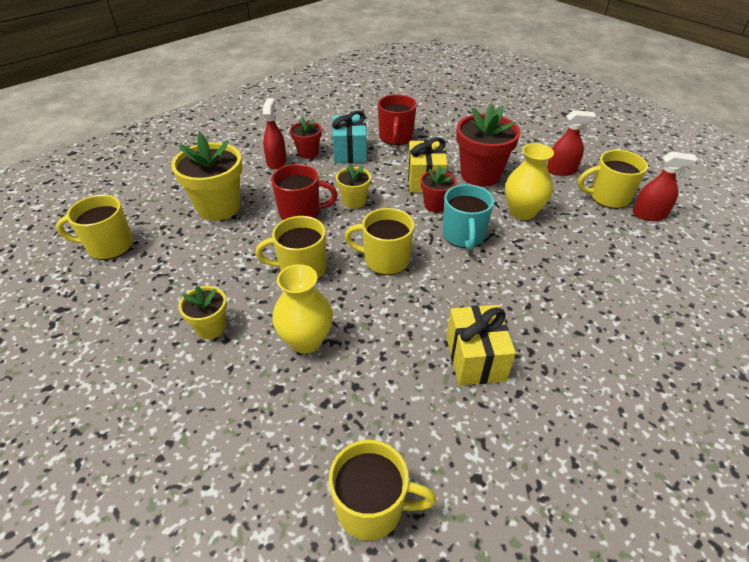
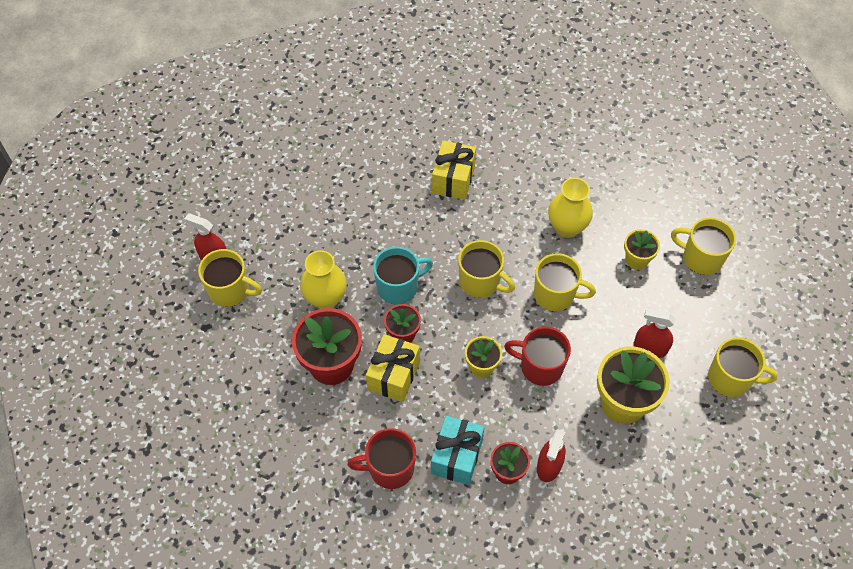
camera: 160 degrees left, 15 degrees up
yellow mug [329,440,436,541] -> yellow mug moved to [671,218,736,275]
red mug [378,94,417,145] -> red mug turned 120 degrees counterclockwise [347,428,416,489]
turquoise mug [443,184,494,250] -> turquoise mug turned 45 degrees clockwise [373,247,433,305]
red spray bottle [547,110,596,176] -> red spray bottle moved to [634,308,675,358]

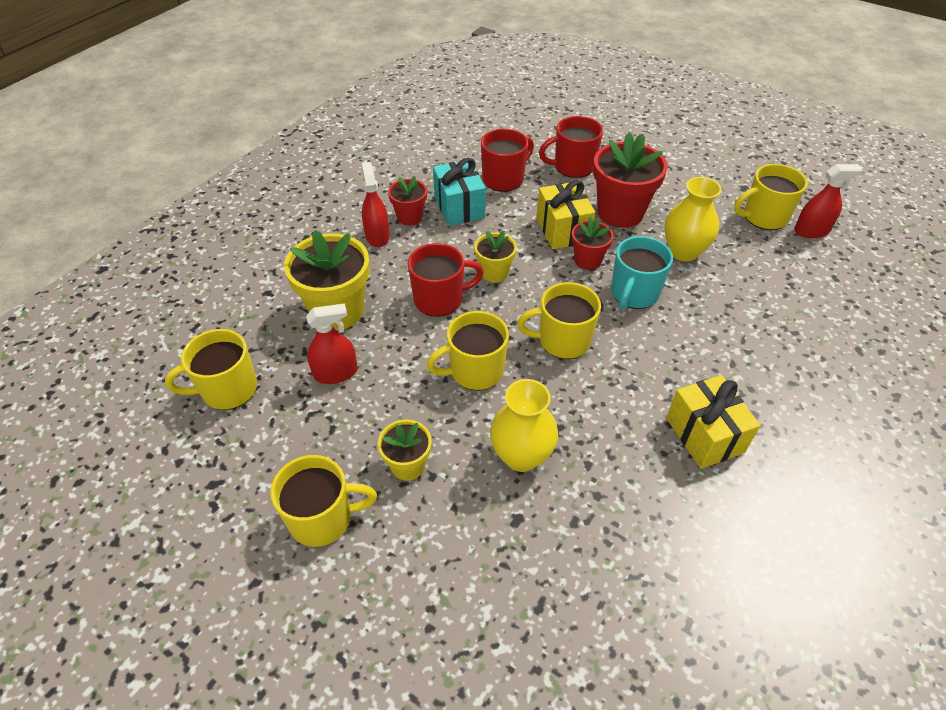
camera: 145 degrees right, 10 degrees down
none -> red mug [539,116,603,178]

